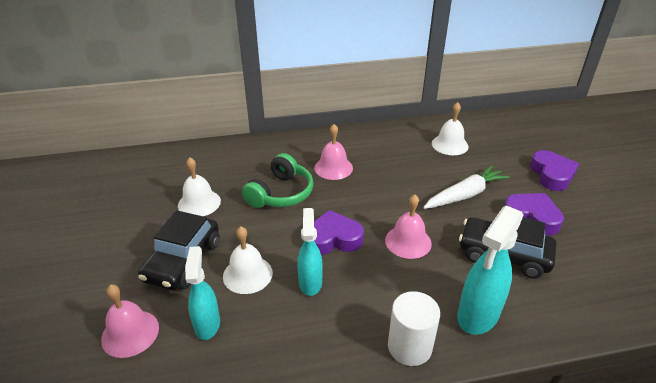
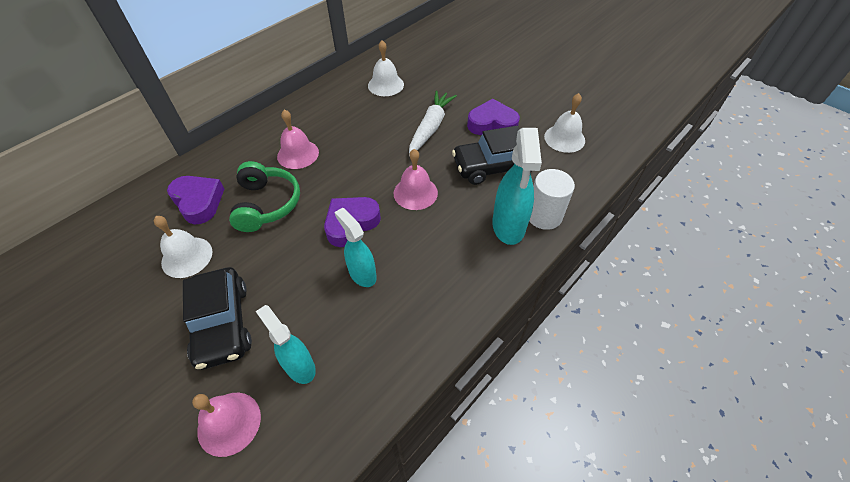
camera: 35 degrees left, 15 degrees up
white bell [223,226,273,294] -> white bell moved to [544,93,585,153]
white cylinder [388,291,440,366] -> white cylinder moved to [529,169,575,230]
purple heart [530,150,579,191] -> purple heart moved to [167,176,224,224]

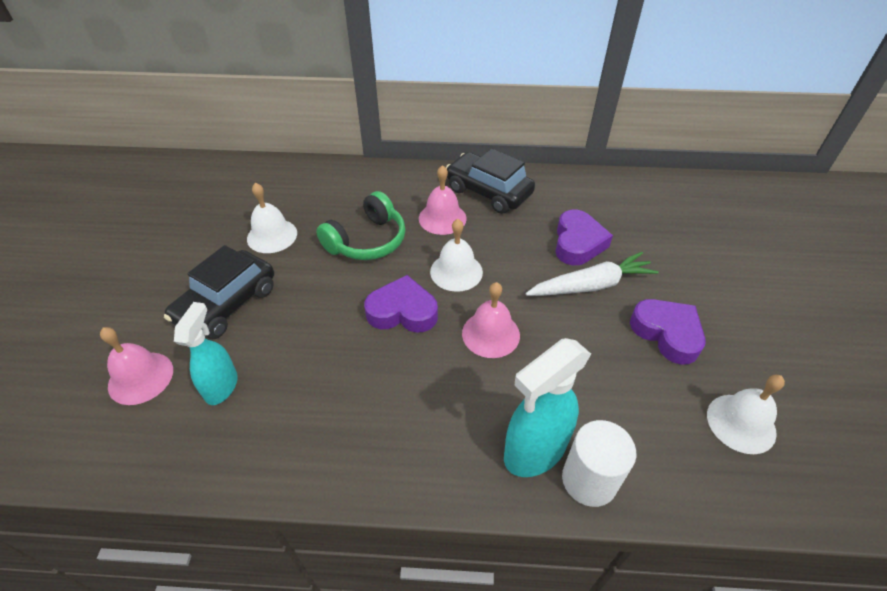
camera: 50 degrees right, 5 degrees down
purple heart [167,176,224,224] -> purple heart moved to [555,210,613,265]
turquoise spray bottle [335,208,377,287] -> none
white bell [368,40,404,96] -> white bell moved to [430,219,483,292]
black car [452,126,531,185] -> black car moved to [446,149,535,214]

